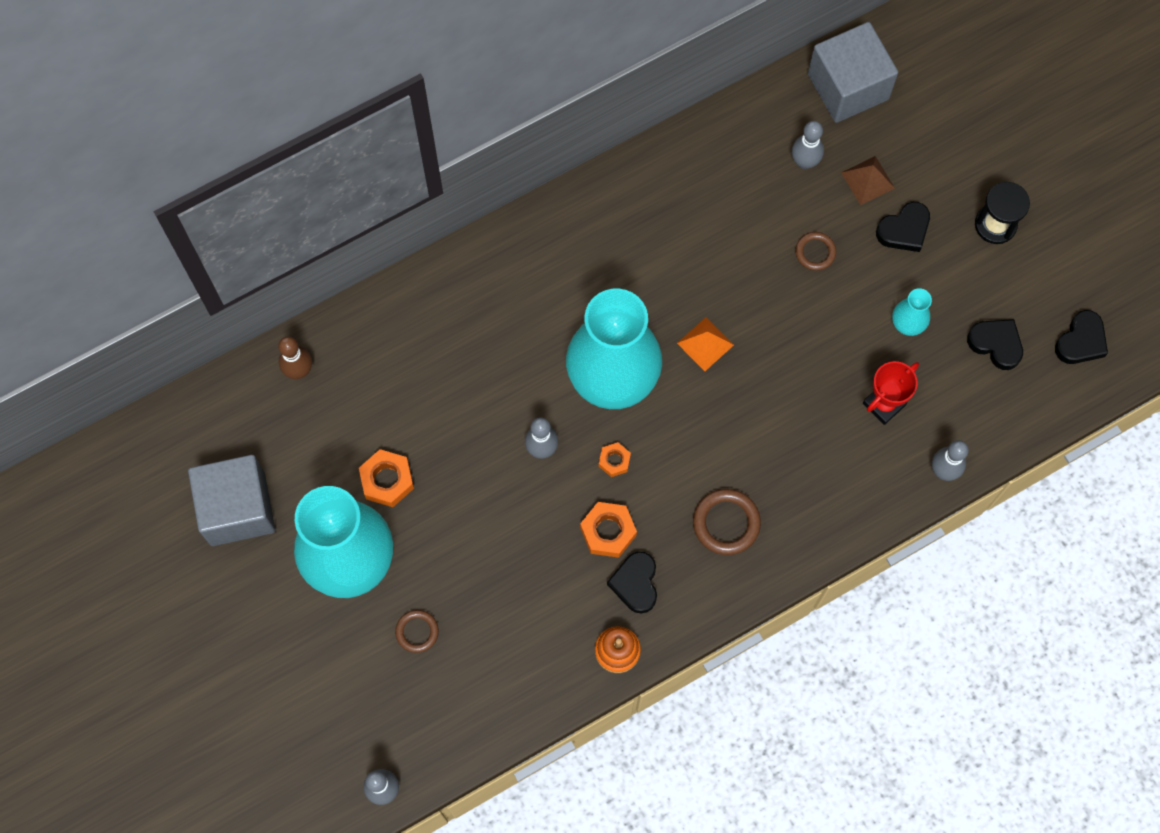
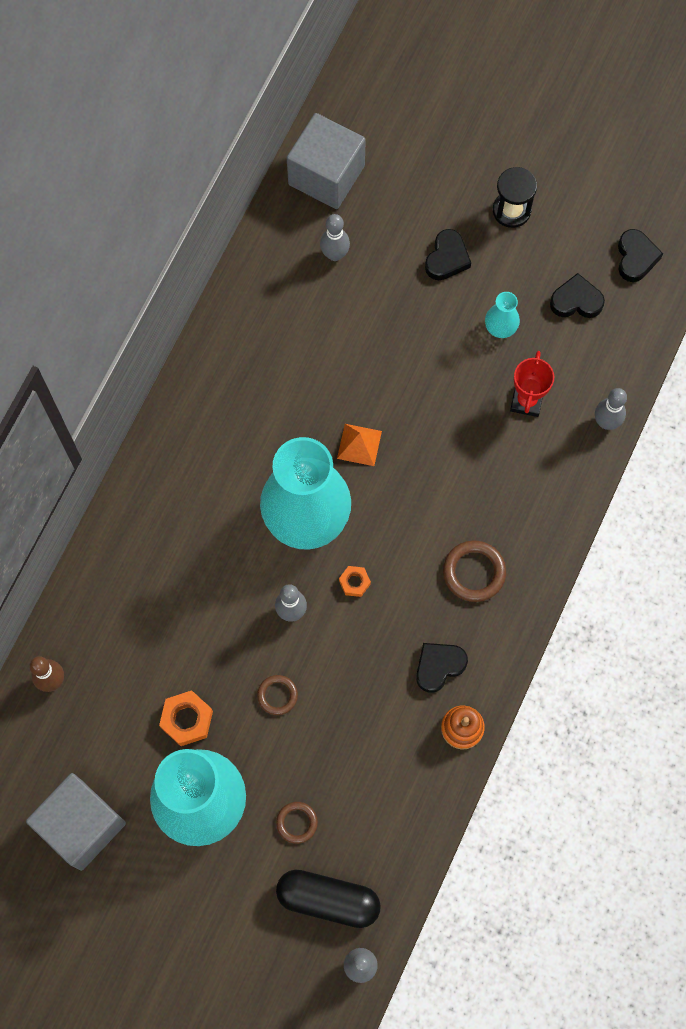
camera: 35 degrees left, 0 degrees up
orange nut [580,502,637,558] -> none
black heart [607,551,657,614] -> black heart turned 90 degrees clockwise [416,643,468,693]
brown ring [795,232,836,271] -> brown ring moved to [257,675,298,715]
brown pyramid [841,156,895,205] -> none
none -> black capsule [276,870,381,928]

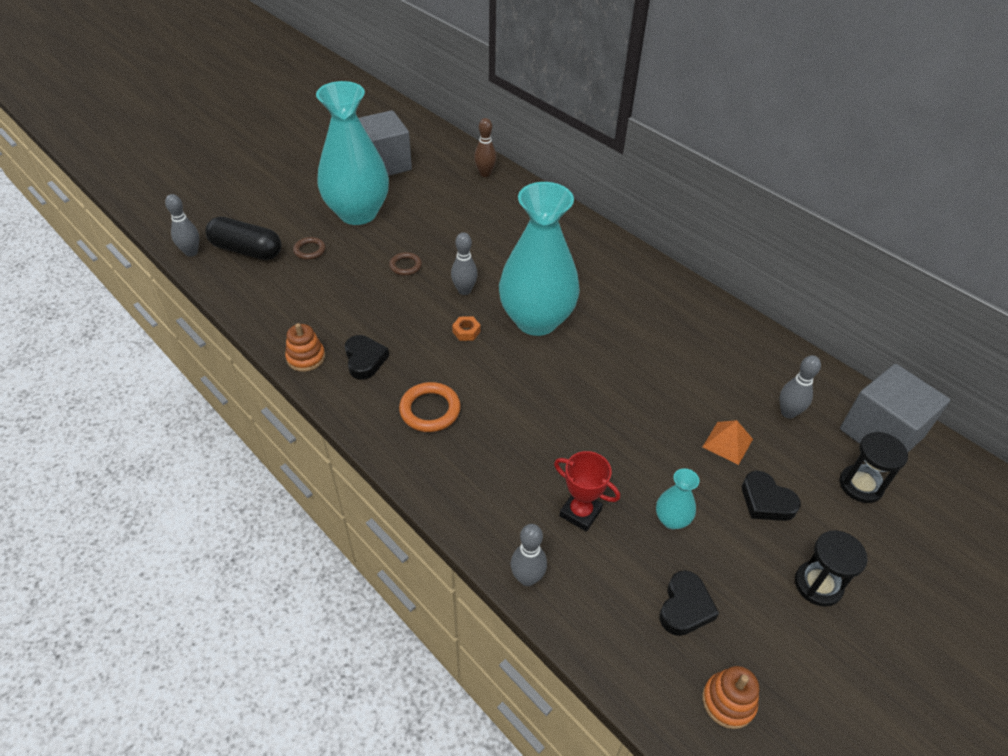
camera: 110 degrees right, 25 degrees down
orange nut [159,690,213,746] -> none
black capsule [276,870,381,928] -> black capsule turned 75 degrees clockwise [205,217,281,260]
orange pyramid [337,424,382,466] -> orange pyramid moved to [703,420,753,465]
brown ring [443,540,506,602] -> orange ring [399,382,461,432]
black heart [618,229,663,282] -> orange stacking toy [702,666,759,729]
none -> black hourglass [840,432,908,503]

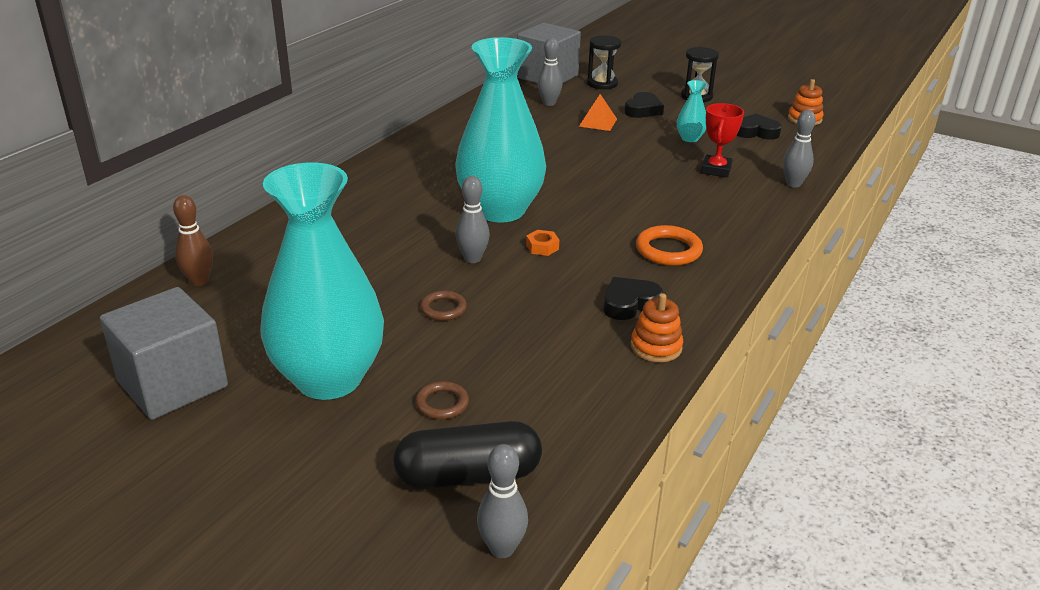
camera: 105 degrees left, 15 degrees down
black capsule [205,217,281,260] -> black capsule turned 75 degrees clockwise [393,421,542,489]

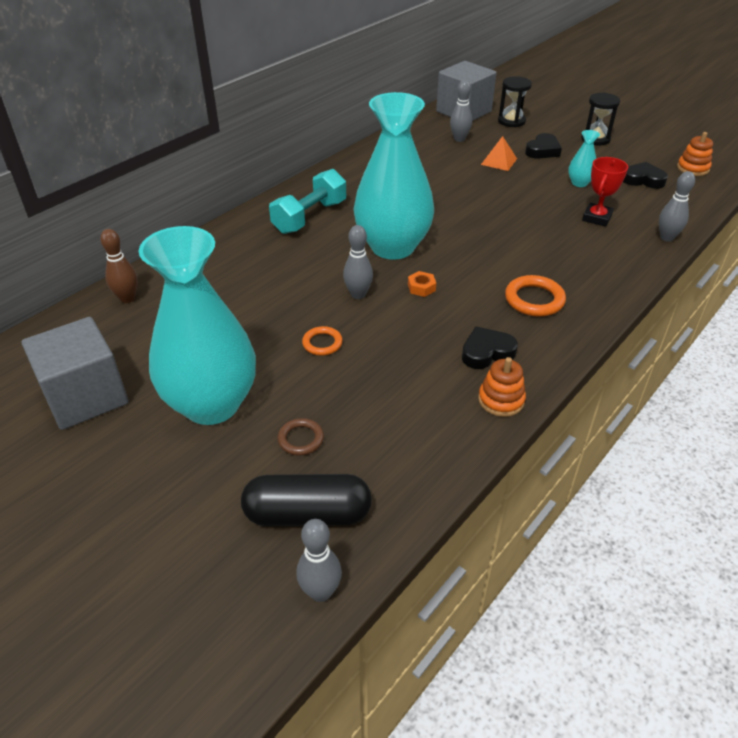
camera: 10 degrees right, 10 degrees up
brown ring [420,291,467,321] -> orange ring [302,326,343,356]
none -> turquoise dumbbell [269,169,346,234]

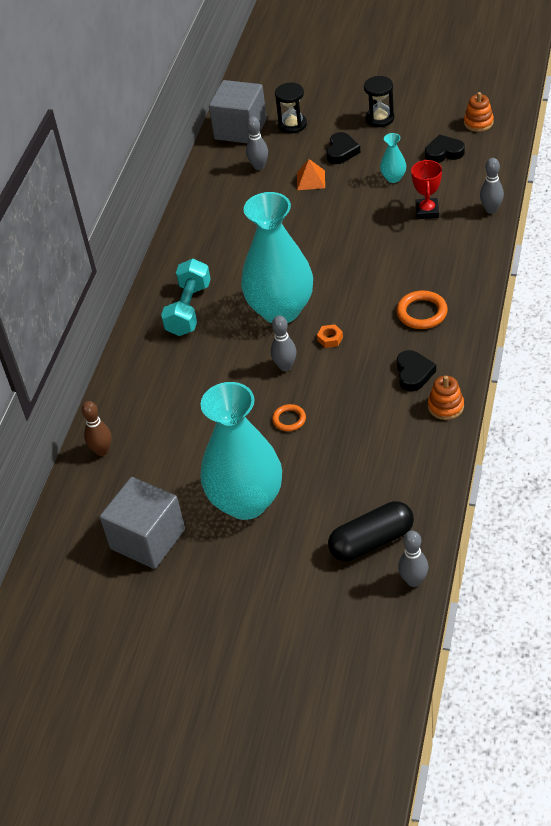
camera: 20 degrees left, 5 degrees up
brown ring [278,418,324,456] -> none
black heart [462,326,518,369] -> black heart turned 135 degrees clockwise [397,350,436,391]

